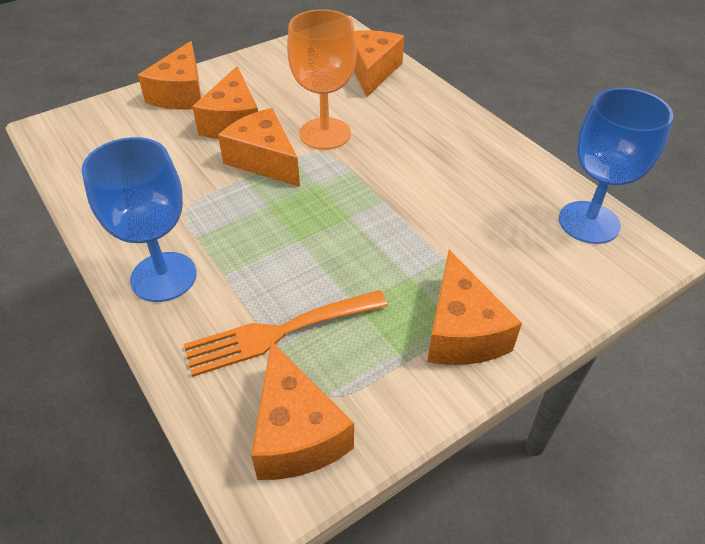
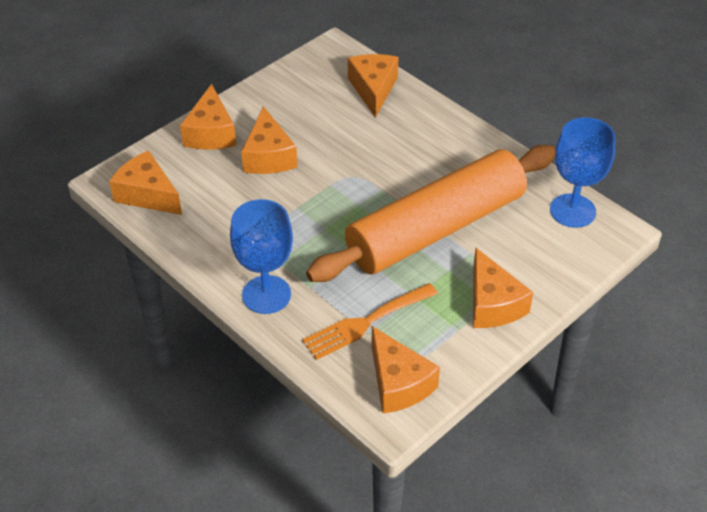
camera: 10 degrees left, 0 degrees up
orange cheese [218,108,300,187] -> orange cheese moved to [109,150,182,215]
orange goblet [287,9,357,150] -> none
none -> orange rolling pin [306,145,556,282]

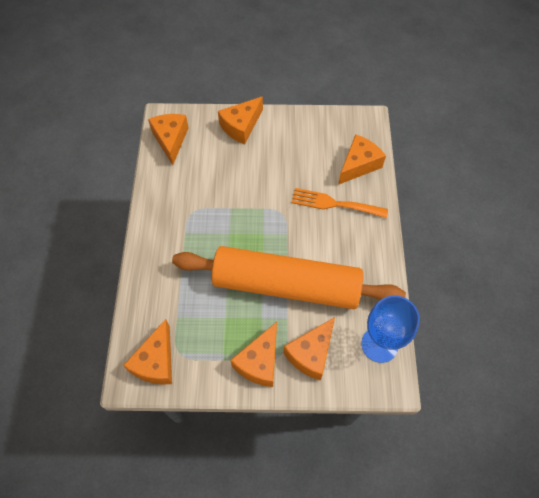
camera: 45 degrees right, 15 degrees up
blue goblet [230,199,293,314] -> none
orange cheese [241,106,297,174] -> orange cheese moved to [283,317,335,381]
orange fork [302,283,438,360] -> orange fork moved to [291,188,388,218]

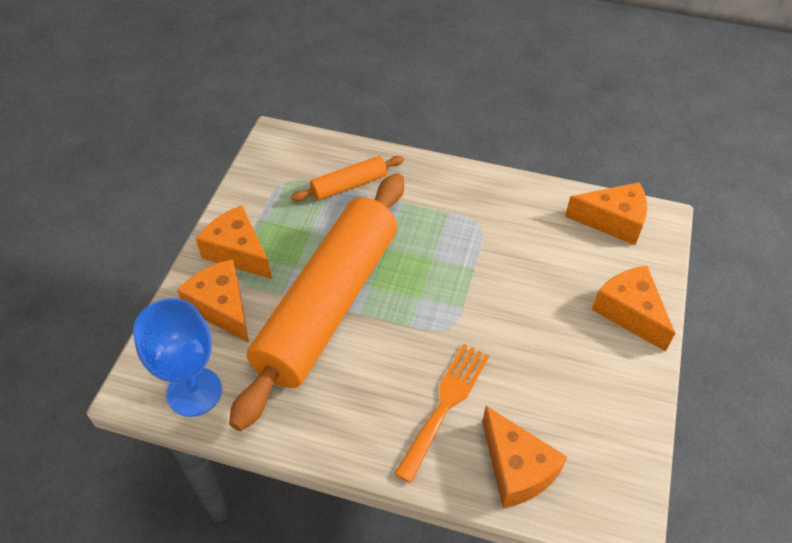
camera: 105 degrees right, 10 degrees down
orange cheese [123,319,172,385] -> none
none -> orange rolling pin [291,156,404,201]

